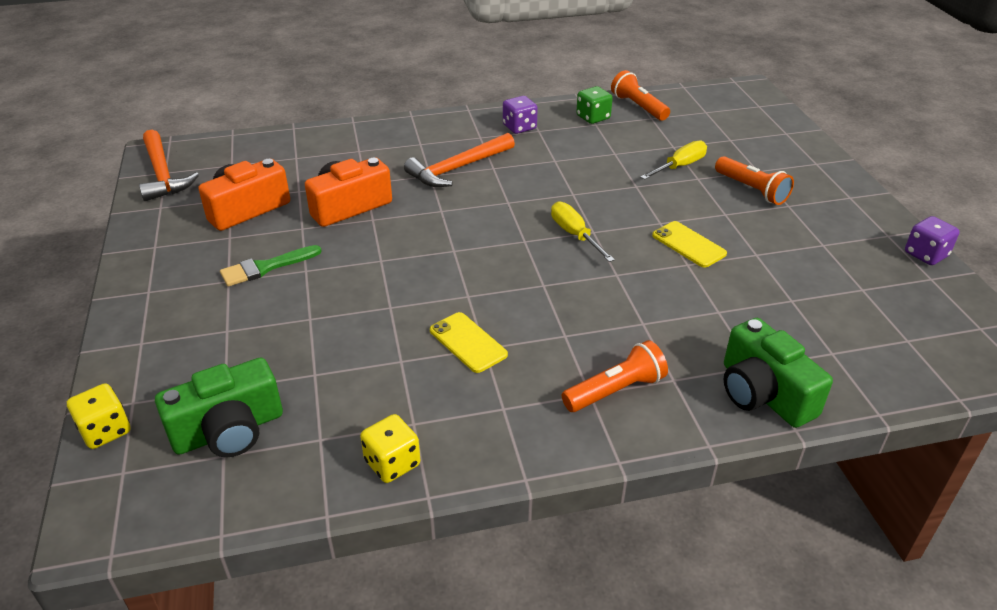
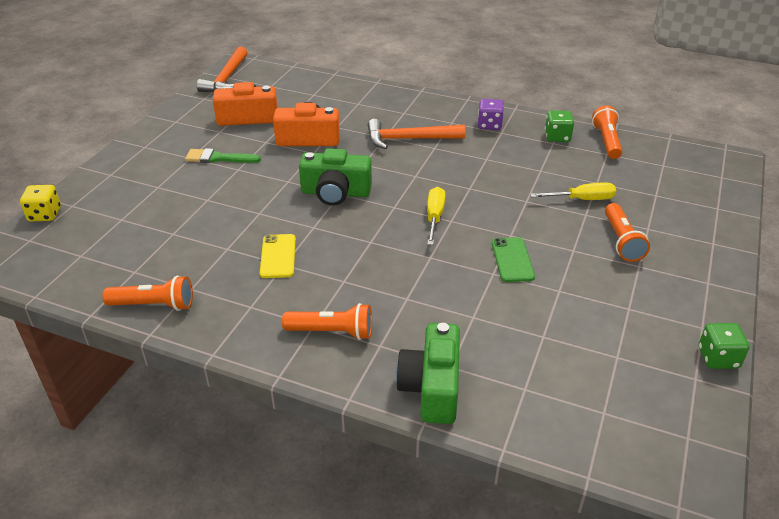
camera: 35 degrees right, 0 degrees up
green camera [155,358,283,457] -> green camera moved to [299,148,372,206]
yellow dice [360,414,420,483] -> orange flashlight [102,276,193,311]
yellow phone [652,221,727,268] -> green phone [492,237,535,282]
purple dice [905,216,960,265] -> green dice [699,323,750,369]

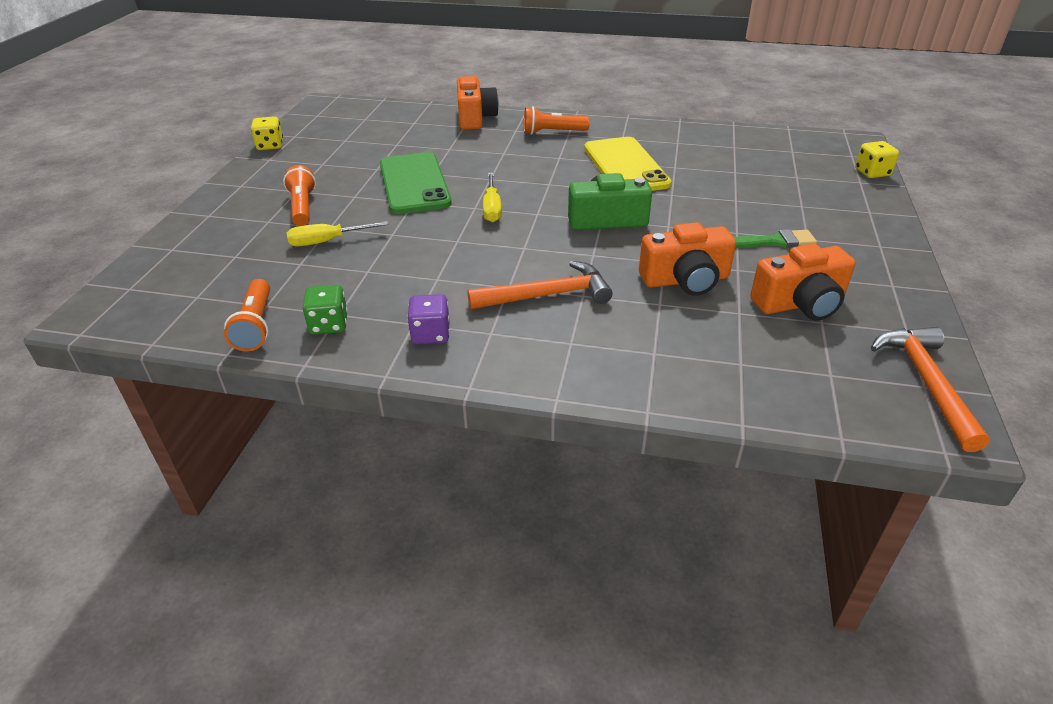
camera: 170 degrees right, 0 degrees up
orange flashlight [102,276,193,311] -> none
yellow phone [260,234,296,278] -> yellow phone [584,137,672,191], size x1.91
green camera [396,323,460,424] -> orange camera [457,76,499,130]
green phone [492,237,535,282] -> green phone [380,152,452,214], size x1.91
green dice [699,323,750,369] -> yellow dice [251,116,283,150]

